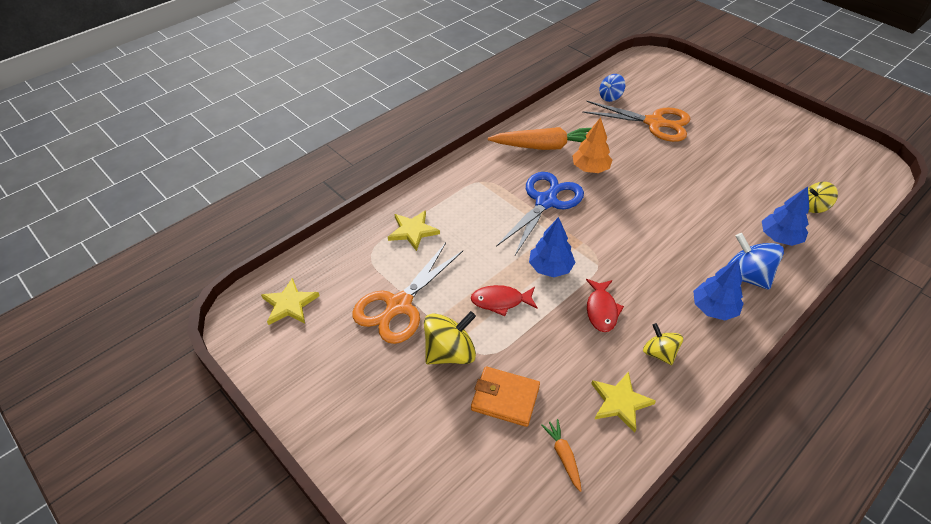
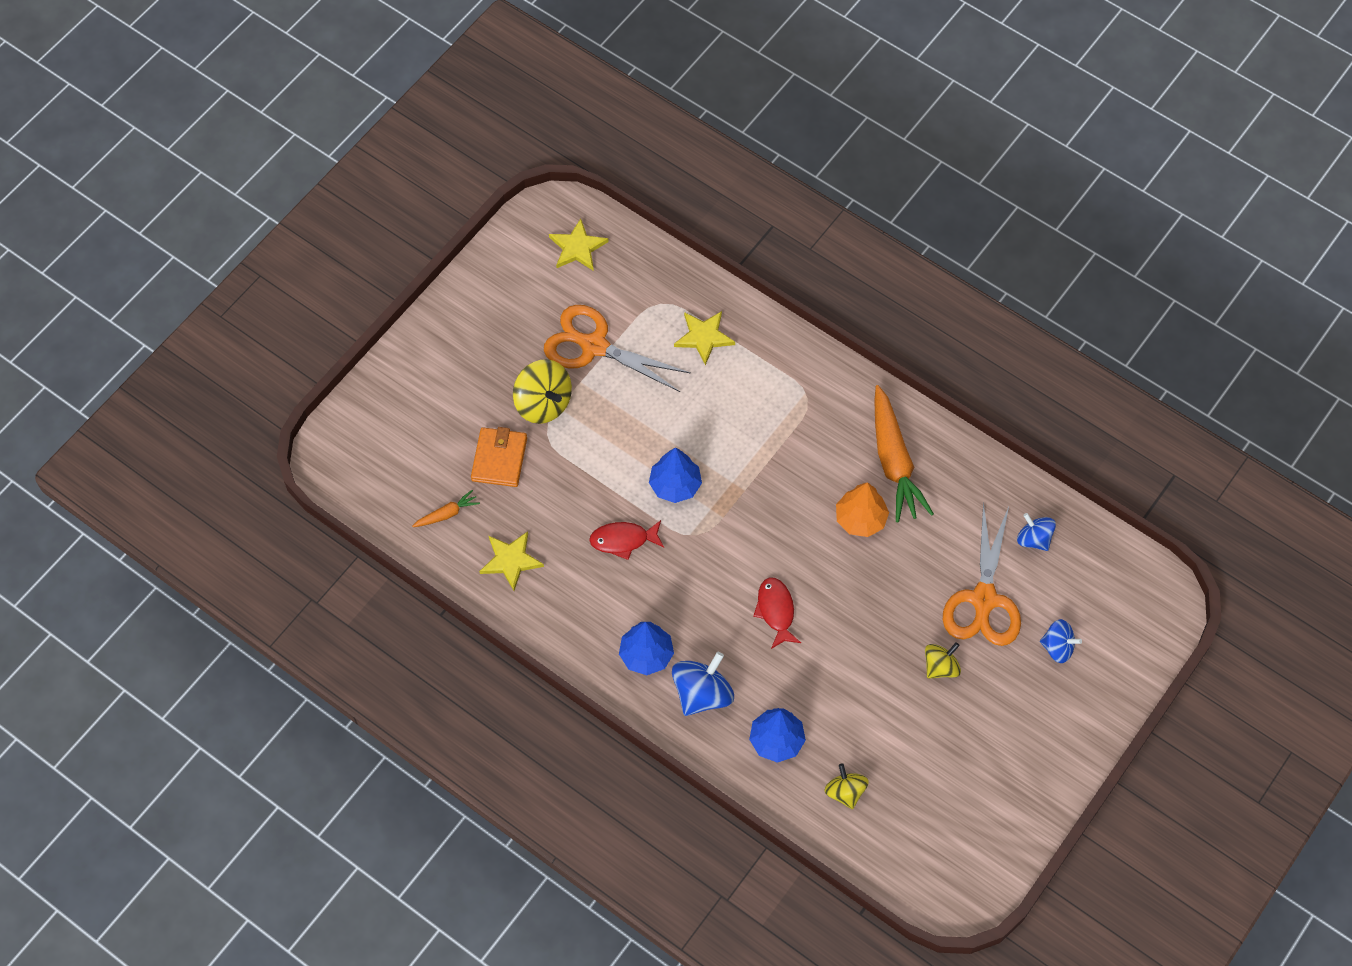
camera: 80 degrees right, 15 degrees up
red fish [471,285,538,316] -> red fish moved to [753,577,801,649]
blue scissors [496,172,584,255] -> none
yellow spinning top [643,323,683,365] -> yellow spinning top moved to [925,642,961,679]
none -> blue spinning top [1040,619,1082,663]

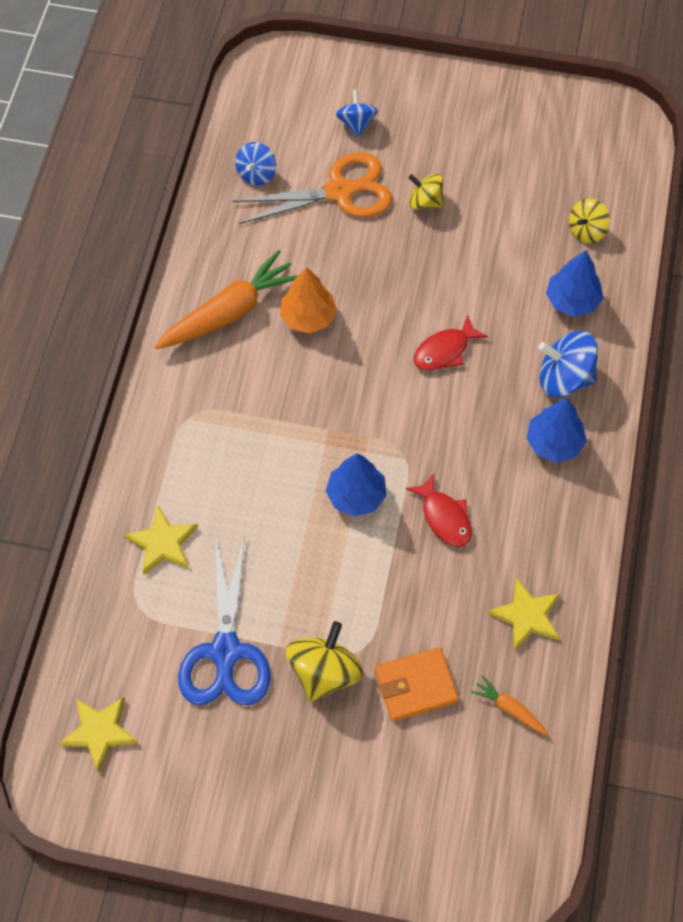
camera: 115 degrees left, 0 degrees up
orange scissors [544,305,690,392] -> blue scissors [178,536,271,705]

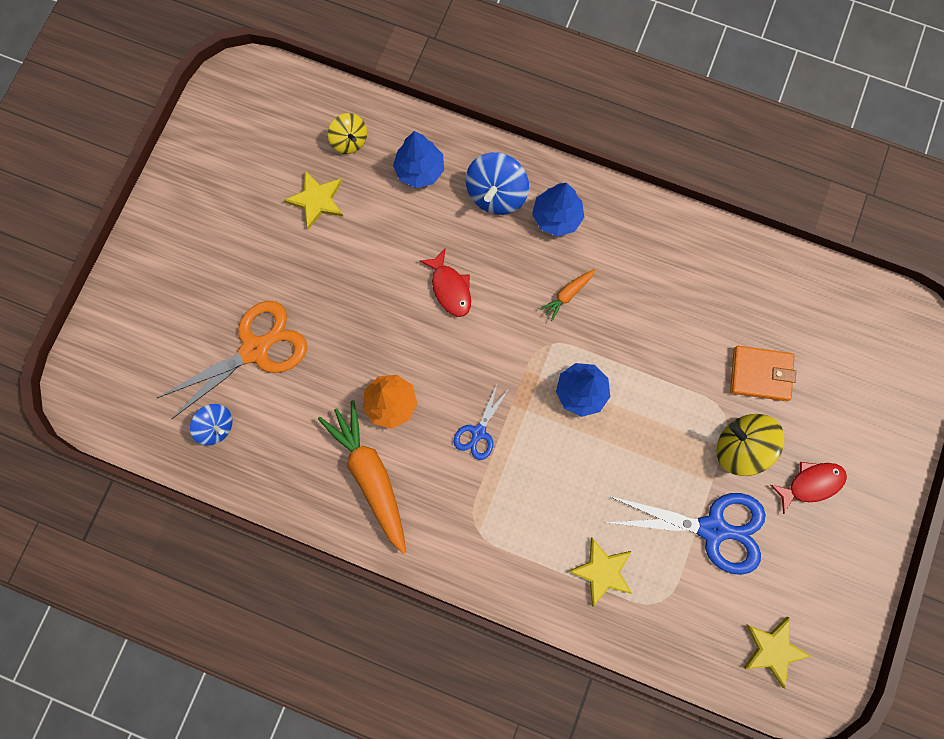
camera: 80 degrees left, 15 degrees up
orange scissors [233,152,392,224] -> orange scissors turned 60 degrees clockwise [157,301,307,419]
blue spinning top [336,89,378,137] -> none
orange wallet [375,647,459,721] -> orange wallet turned 75 degrees counterclockwise [730,346,796,401]
red fish [406,473,472,547] -> red fish moved to [770,462,847,514]
yellow spinning top [408,173,443,209] -> none
orange carrot [471,676,549,735] -> orange carrot moved to [540,269,596,321]
yellow star [488,577,560,651] -> yellow star moved to [284,171,344,230]
none -> blue scissors [454,382,509,460]

